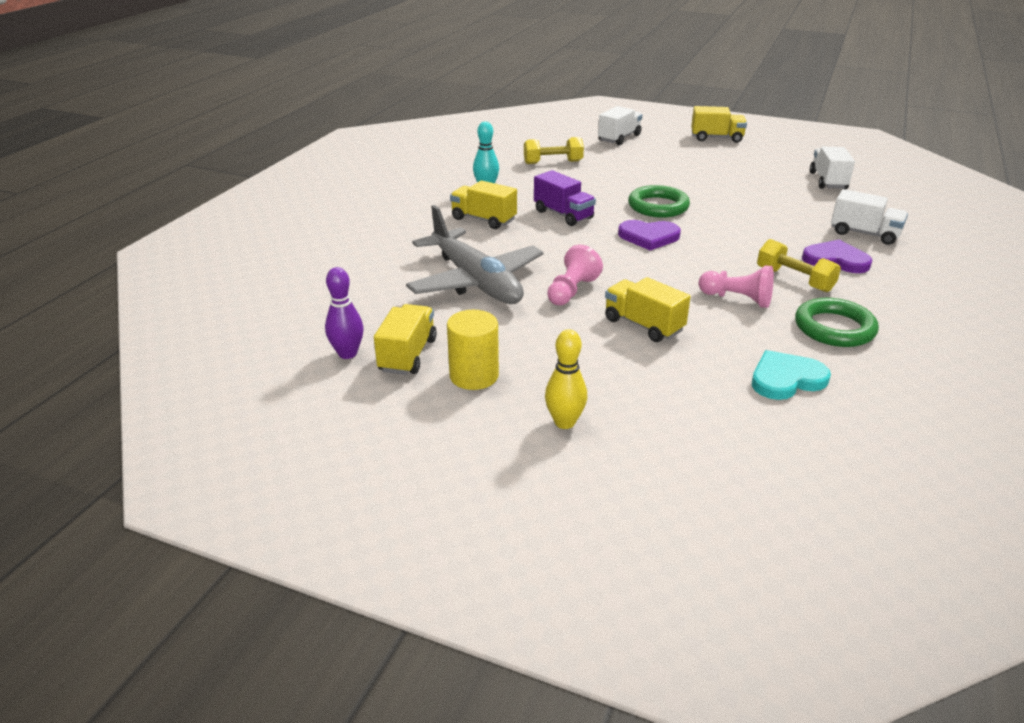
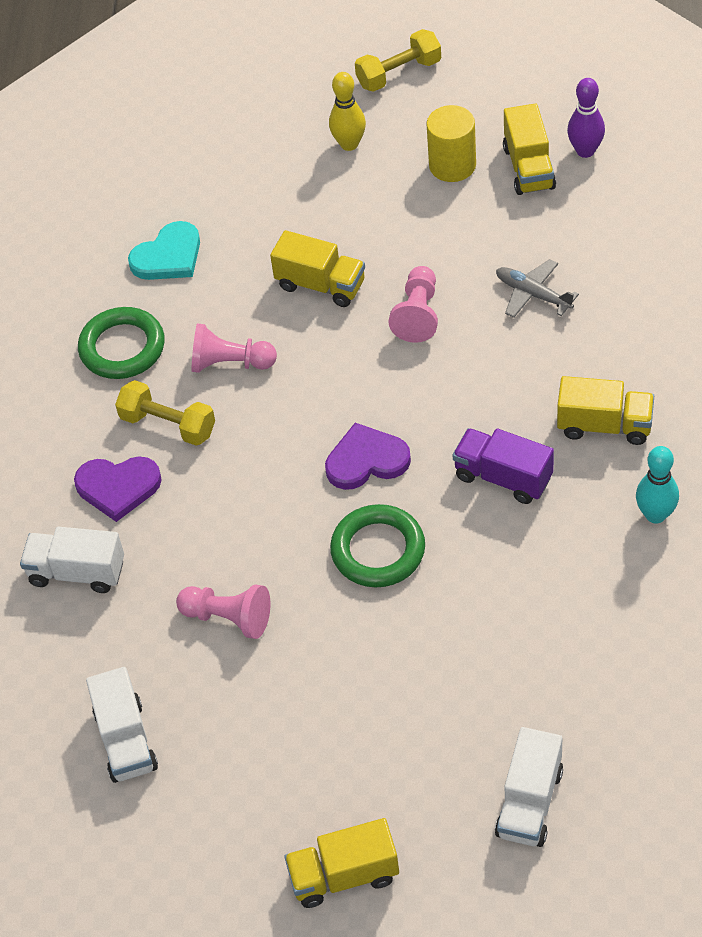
camera: 165 degrees right, 20 degrees up
grey plane [406,205,544,304] -> grey plane [496,259,579,318], size x0.46
yellow dumbbell [524,137,584,164] -> yellow dumbbell moved to [355,29,441,92]
none -> pink pawn [176,585,270,639]

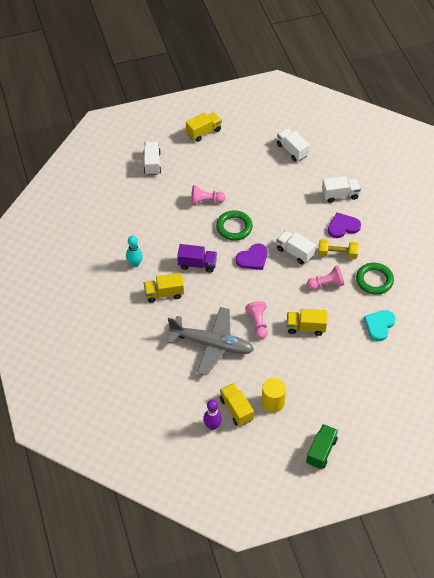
camera: 155 degrees right, 0 degrees up
pink pawn [176,585,270,639] -> pink pawn moved to [191,185,226,205]
yellow bowling pin [329,72,366,151] -> none
yellow dumbbell [355,29,441,92] -> green truck [306,424,338,469]
grey plane [496,259,579,318] -> grey plane [167,307,254,375], size x2.17
none -> white truck [277,230,316,264]

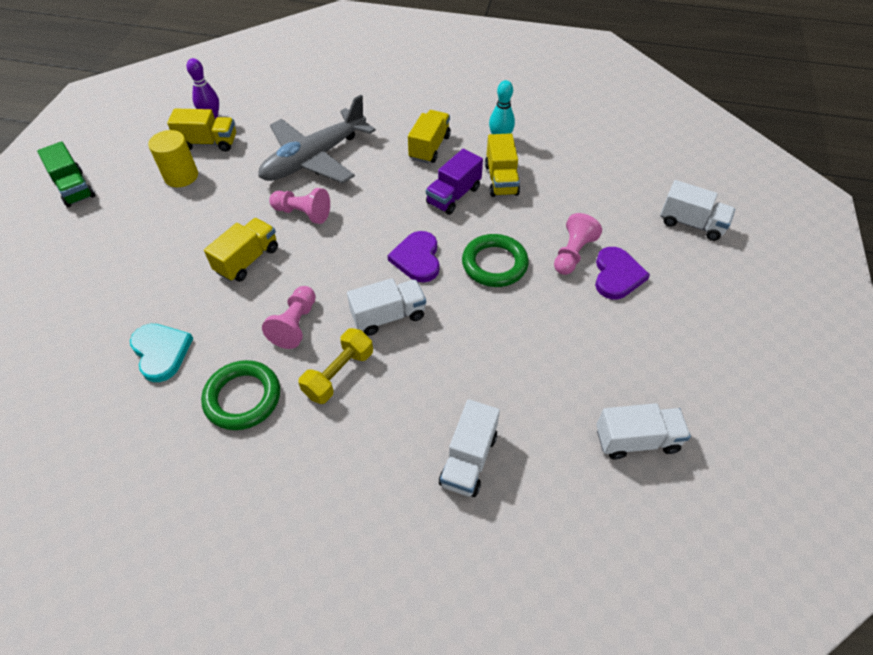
camera: 120 degrees right, 0 degrees up
yellow truck [186,112,222,142] -> yellow truck moved to [485,133,520,197]
purple heart [328,213,361,238] -> purple heart moved to [595,247,650,300]

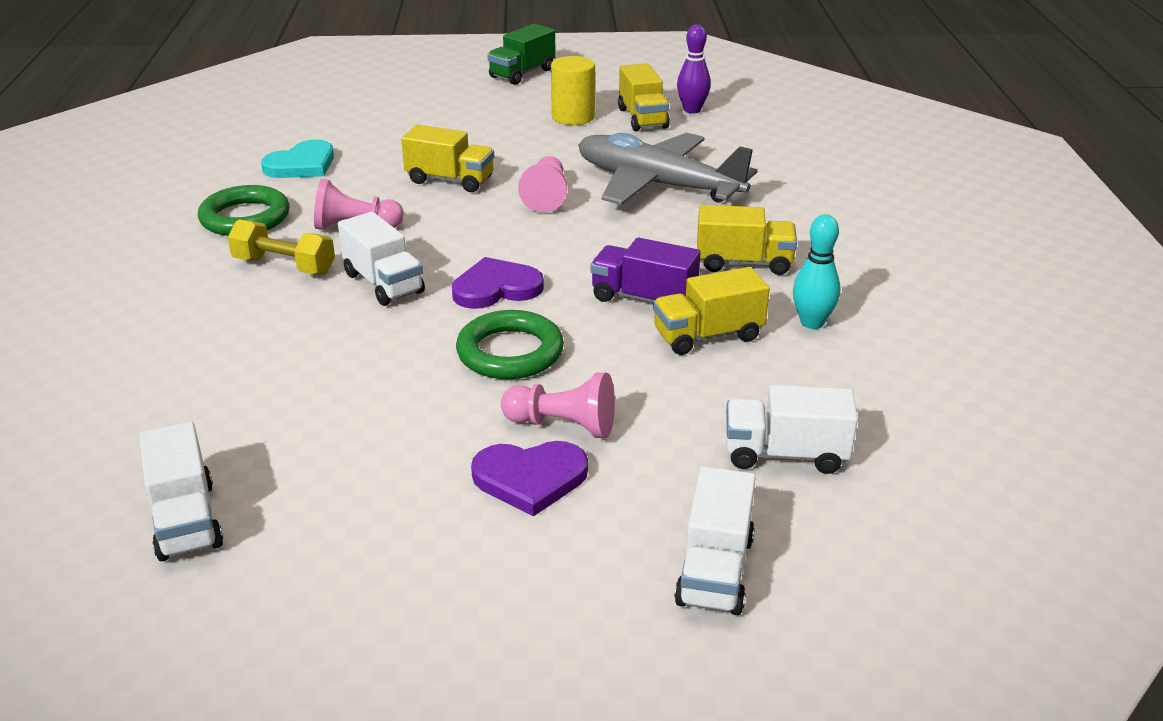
camera: 75 degrees right, 20 degrees down
white truck [439,399,500,497] -> white truck moved to [726,385,858,474]

